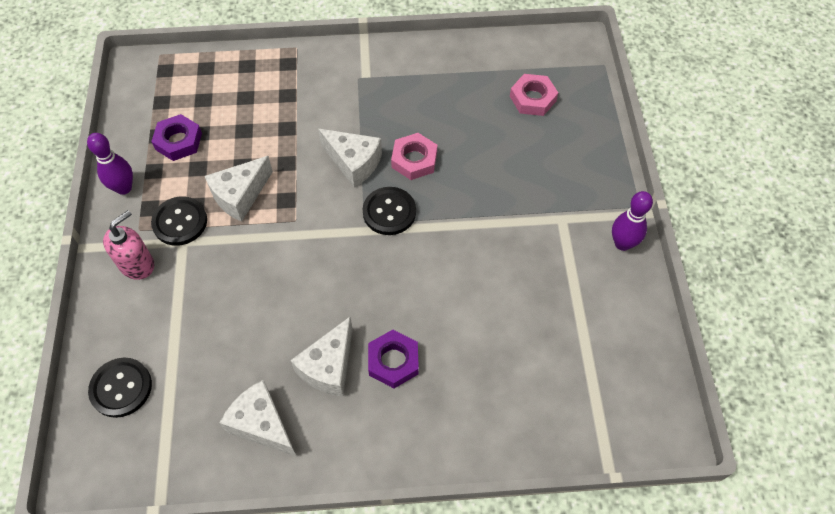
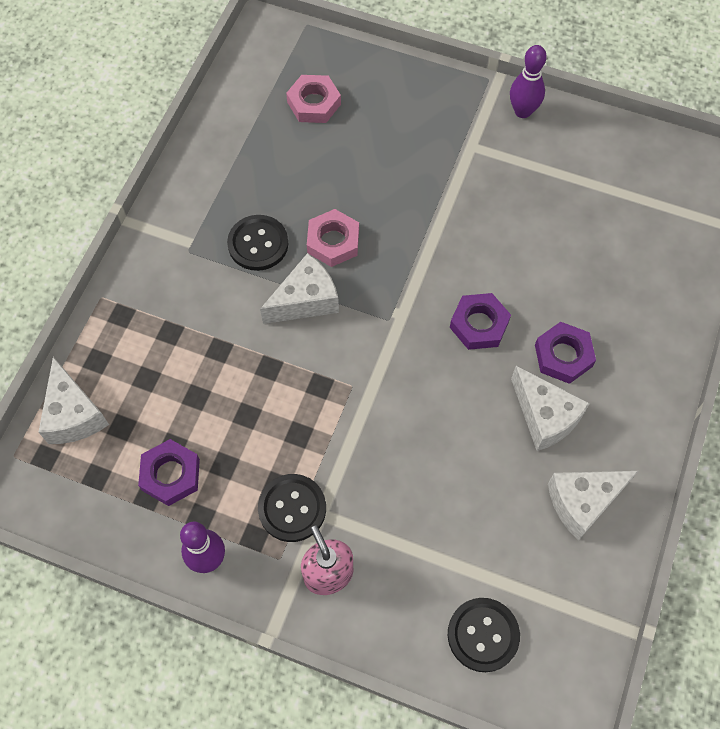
camera: 65 degrees left, 5 degrees up
white cheese [205,156,273,222] -> white cheese moved to [39,357,109,444]
black button [363,187,416,235] -> black button moved to [227,215,288,271]
none -> purple nut [450,293,511,350]

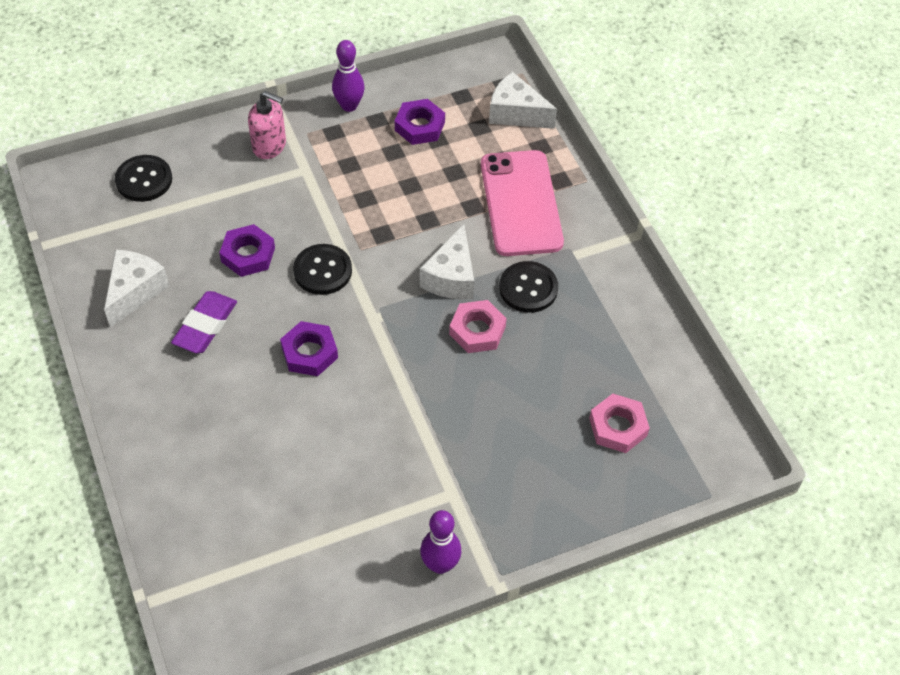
camera: 135 degrees right, 10 degrees down
black button [258,474,326,542] -> black button moved to [293,244,352,295]
white cheese [511,366,590,451] -> purple eraser [171,291,237,353]
purple nut [535,322,596,384] -> purple nut moved to [219,224,275,277]
none -> pink phone [481,150,564,256]

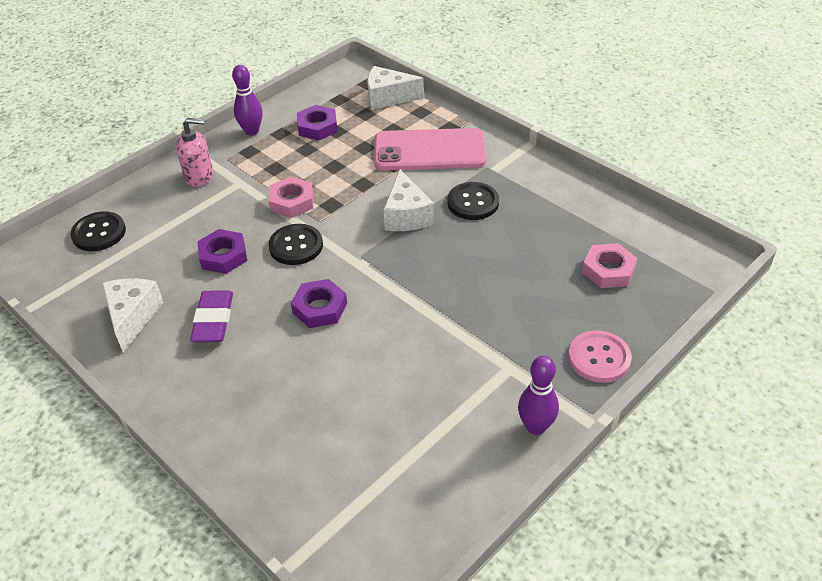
camera: 20 degrees left, 10 degrees down
pink nut [449,300,507,353] -> pink nut moved to [269,176,314,218]
pink phone [481,150,564,256] -> pink phone turned 60 degrees counterclockwise [374,128,486,170]
none -> pink button [568,330,632,383]

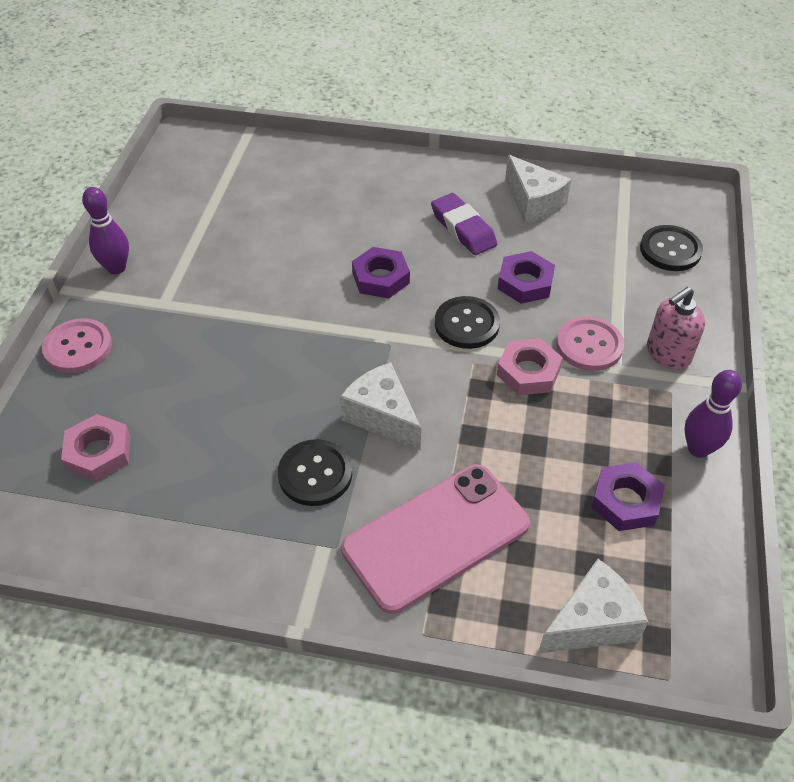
camera: 145 degrees right, 5 degrees up
none -> pink button [556,316,624,371]

